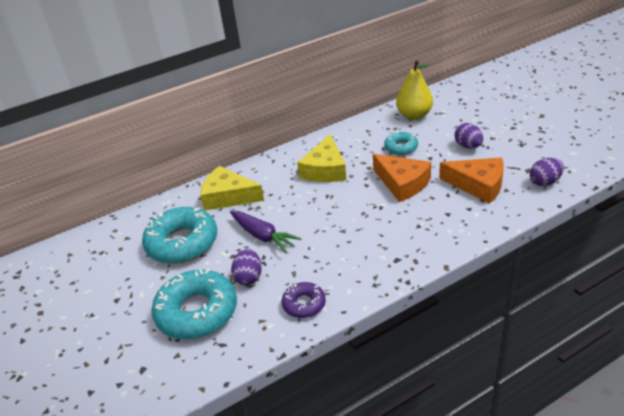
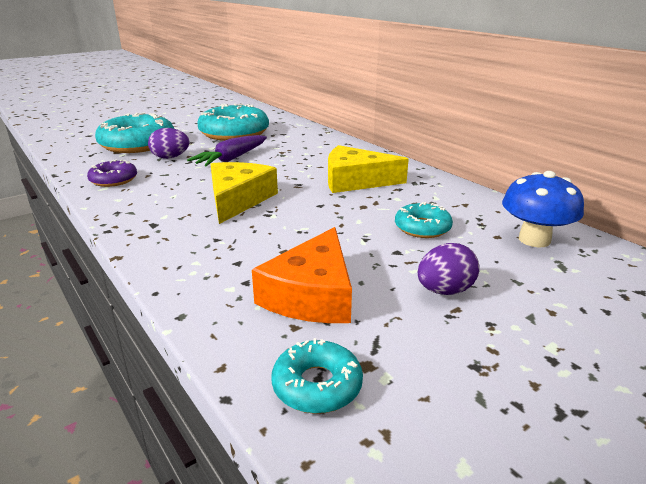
camera: 80 degrees right, 10 degrees down
yellow cheese [200,166,264,211] -> yellow cheese moved to [210,162,278,224]
orange cheese [373,154,431,202] -> none
yellow pear [396,60,433,120] -> blue mushroom [502,171,584,248]
purple egg [530,158,564,186] -> turquoise donut [272,338,363,414]

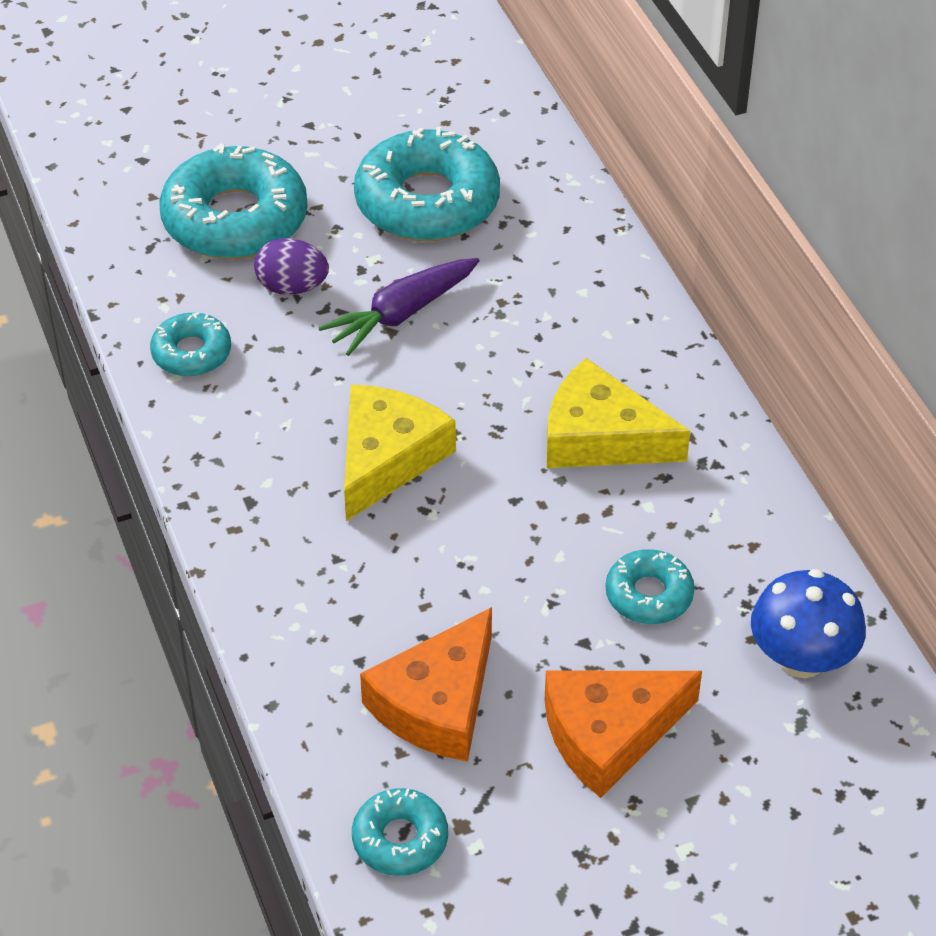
camera: 15 degrees right, 20 degrees up
purple donut [87,159,137,187] -> turquoise donut [150,312,231,376]
purple egg [418,243,480,295] -> orange cheese [545,670,702,798]

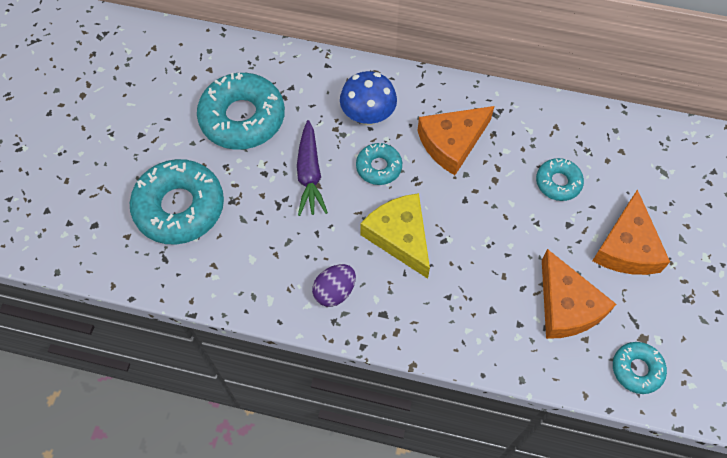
camera: 55 degrees left, 15 degrees up
turquoise donut [150,312,231,376] -> turquoise donut moved to [356,143,402,185]
purple egg [254,238,329,295] -> purple egg moved to [312,264,356,307]
yellow cheese [547,358,690,468] -> orange cheese [417,106,494,175]
blue mushroom [751,569,866,678] -> blue mushroom moved to [340,71,397,125]

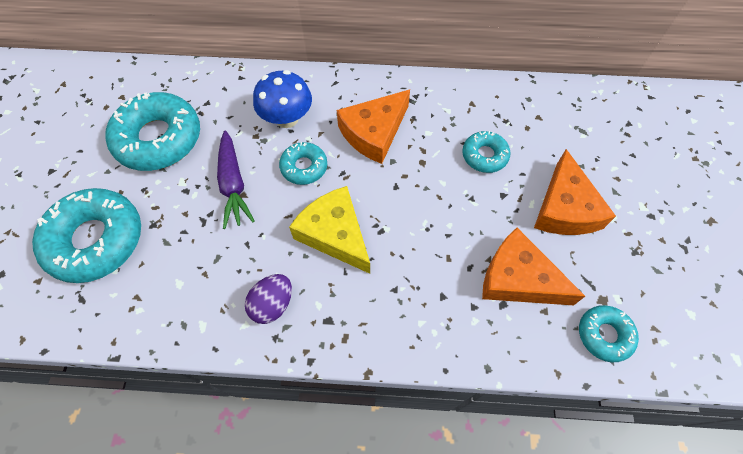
camera: 10 degrees left, 0 degrees up
orange cheese [542,249,616,339] -> orange cheese turned 150 degrees clockwise [482,228,585,305]

